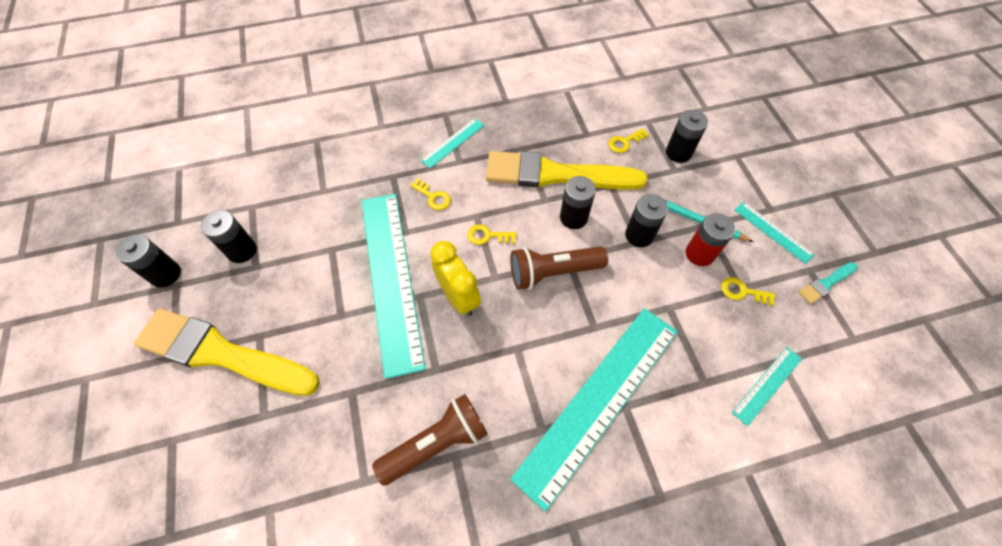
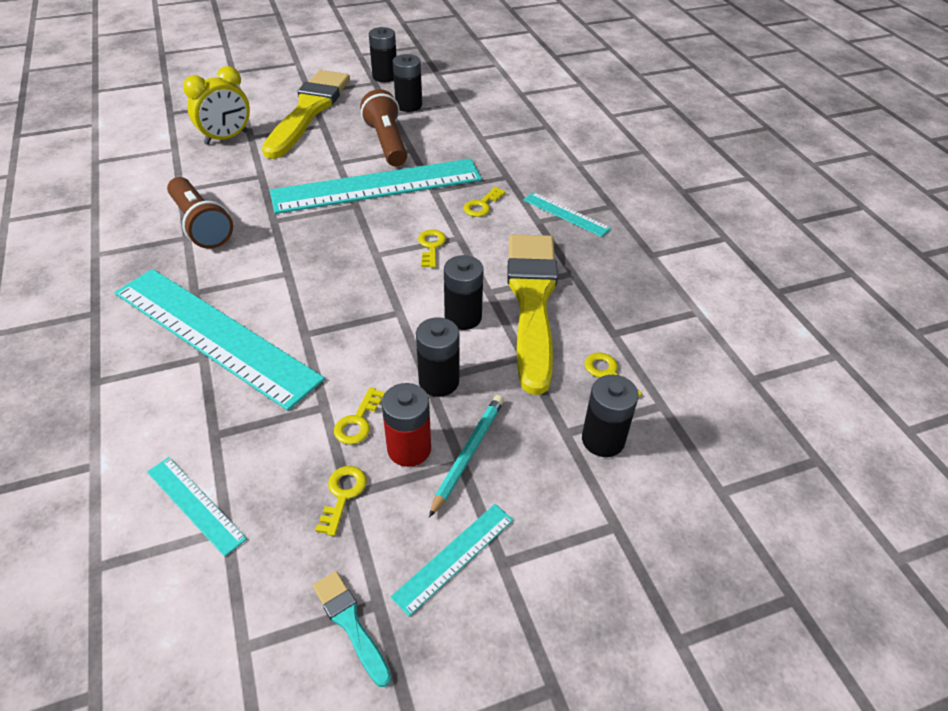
camera: 85 degrees right, 15 degrees down
yellow clock [430,241,481,316] -> yellow clock moved to [183,66,250,145]
brown flashlight [510,246,608,290] -> brown flashlight moved to [360,89,407,166]
none -> yellow key [334,387,385,445]

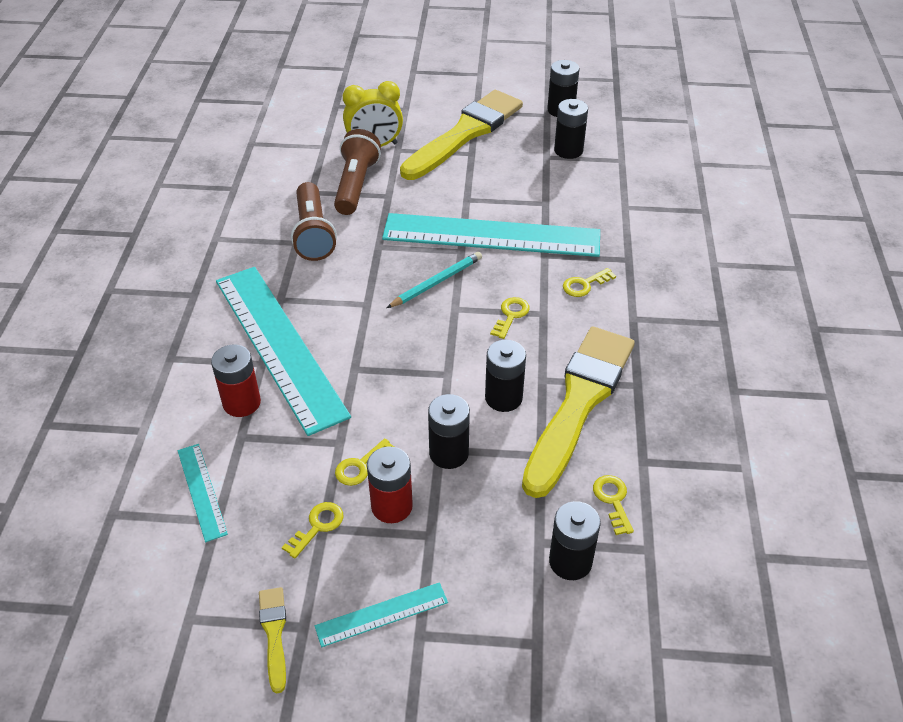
camera: 25 degrees right, 0 degrees up
turquoise brush [313,571,391,687] -> yellow brush [259,587,286,693]
brown flashlight [360,89,407,166] -> brown flashlight moved to [334,129,381,215]
turquoise pencil [429,395,504,517] -> turquoise pencil moved to [387,252,482,308]
turquoise ruler [523,192,611,237] -> none
none -> red battery [211,345,261,417]

